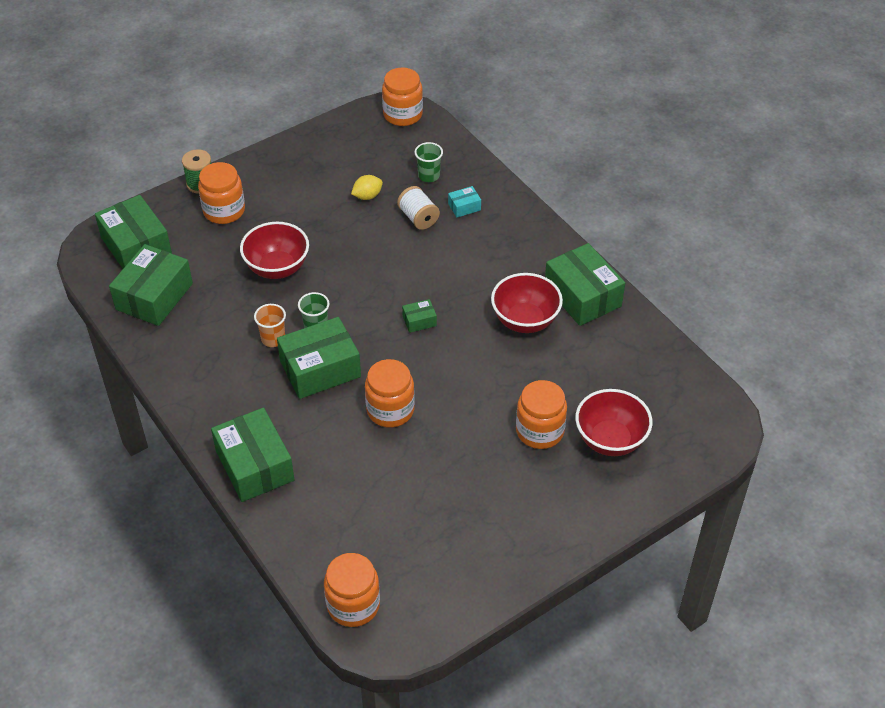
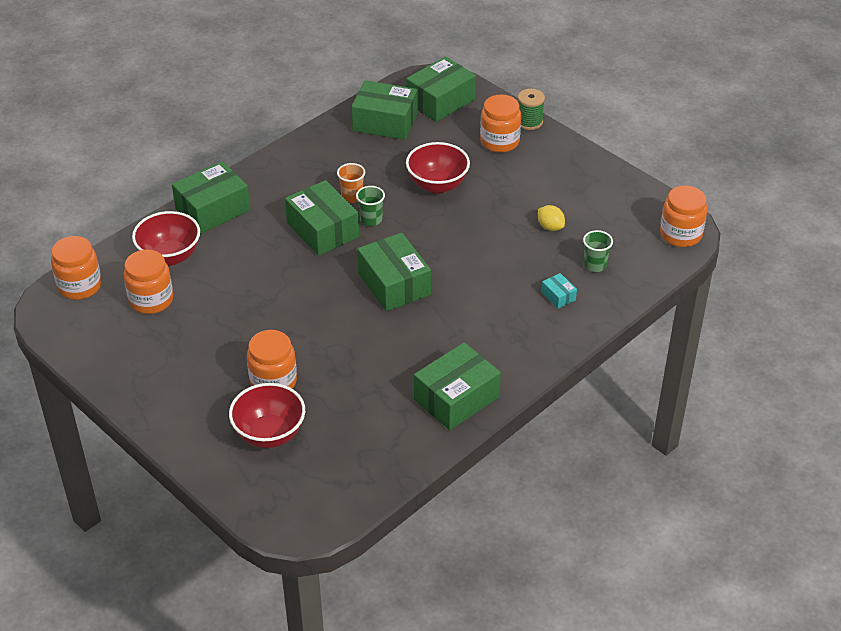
camera: 80 degrees right, 5 degrees down
orange jar [365,359,415,427] -> orange jar moved to [124,250,173,314]
white spool [397,186,440,230] -> none
green box [402,299,437,333] -> green box [357,233,431,311], size x2.24
red bowl [491,273,563,333] -> red bowl moved to [132,211,200,266]

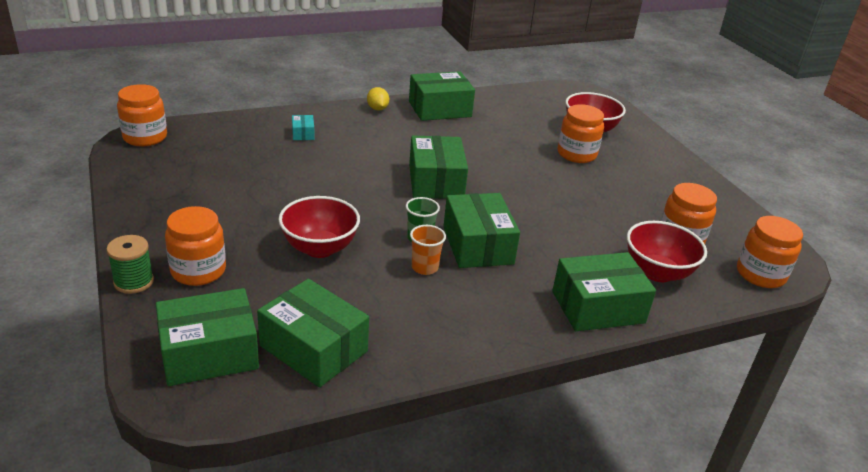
camera: 160 degrees left, 10 degrees down
yellow lemon [538,205,565,231] -> yellow lemon moved to [367,87,389,110]
green cup [583,230,613,272] -> none

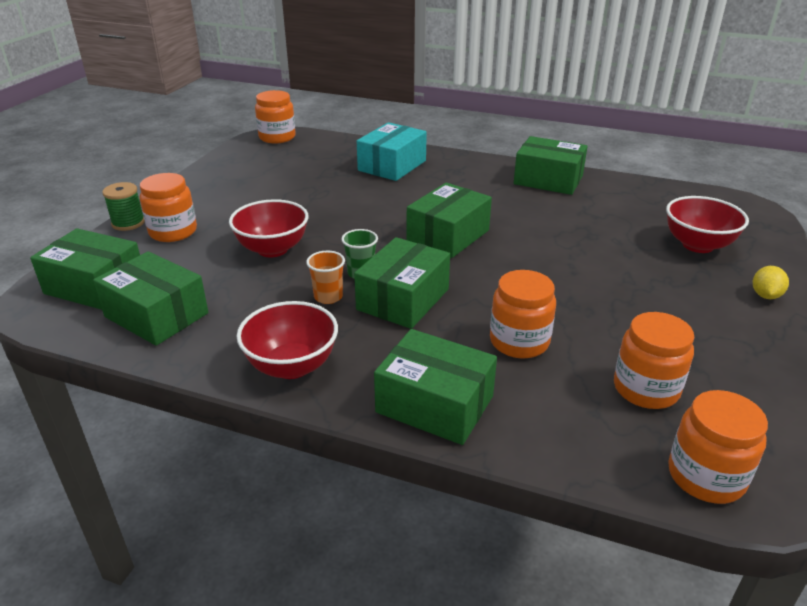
camera: 45 degrees right, 0 degrees up
green box [257,279,369,387] -> green box turned 45 degrees counterclockwise [93,251,208,346]
turquoise box [292,115,314,140] -> turquoise box [357,122,427,181], size x2.24
yellow lemon [367,87,389,110] -> yellow lemon moved to [753,266,789,299]
orange jar [558,104,604,163] -> orange jar moved to [490,270,556,358]
red bowl [627,221,707,282] -> red bowl moved to [236,301,338,379]

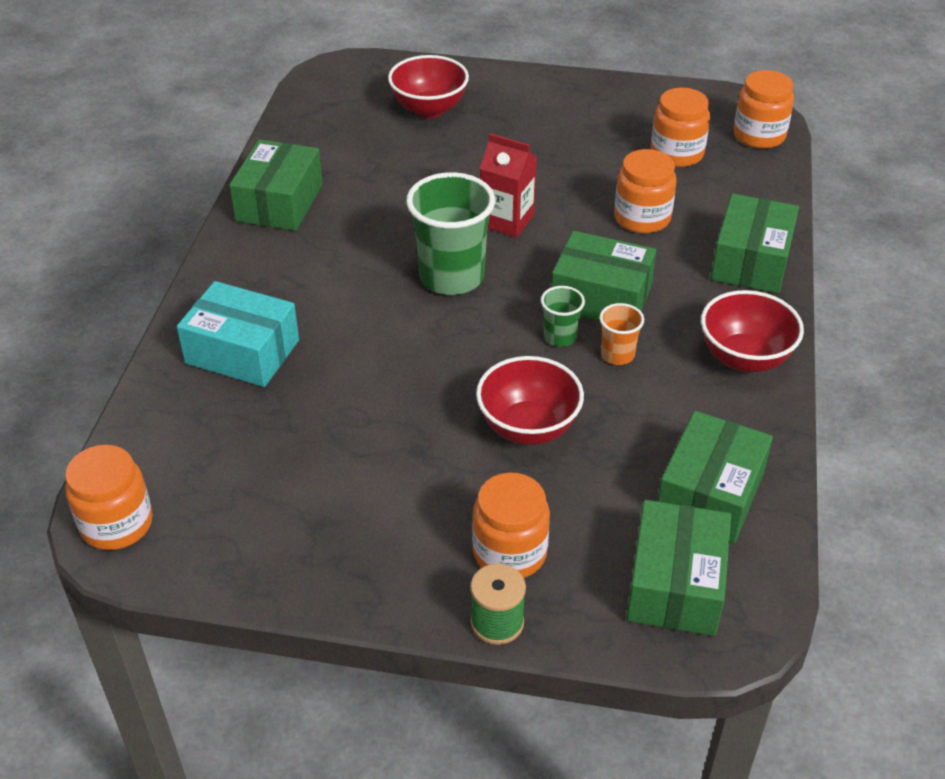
camera: 100 degrees left, 10 degrees up
green box [407,183,492,258] -> green cup [406,172,495,295]
yellow lemon [753,266,789,299] -> none
none -> red carton [480,133,537,238]

